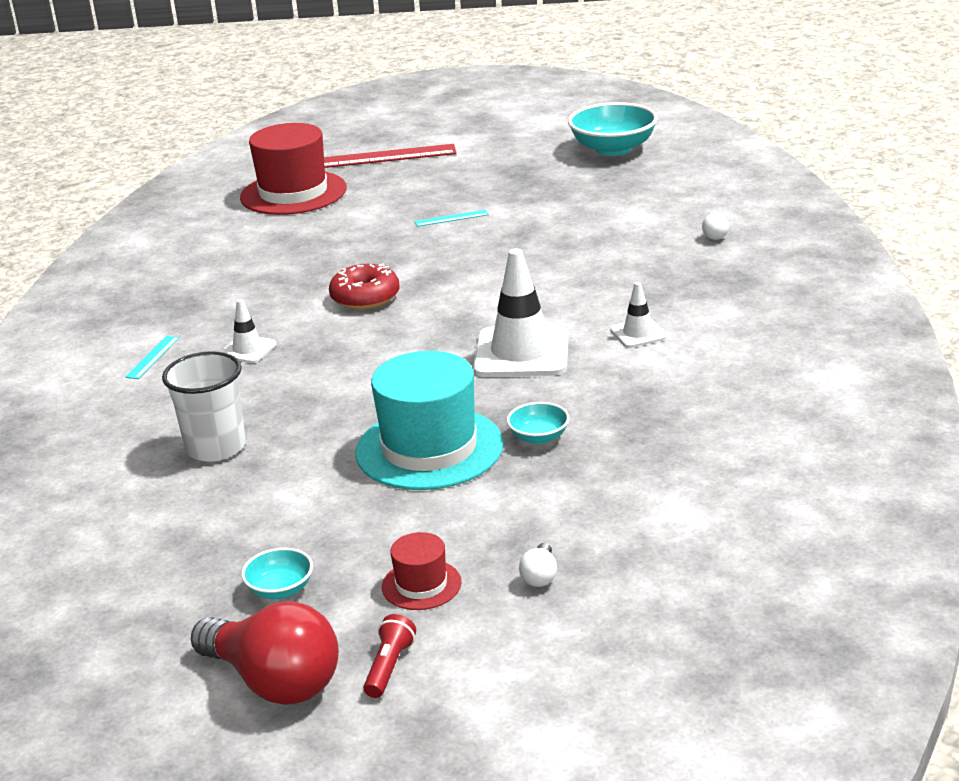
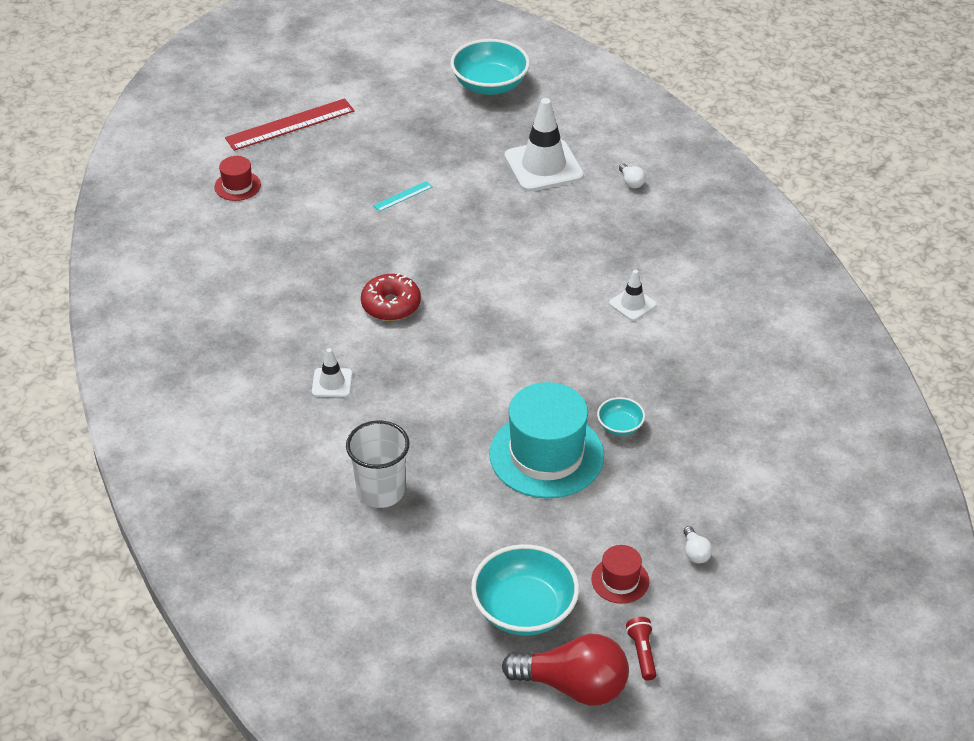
camera: 25 degrees left, 15 degrees up
turquoise ruler [125,336,179,379] -> none
red hat [240,123,347,215] -> red hat [214,156,261,201], size x0.47
turquoise bowl [241,548,313,599] -> turquoise bowl [471,544,579,636], size x2.03
white traffic cone [473,248,568,377] -> white traffic cone moved to [504,98,584,192]

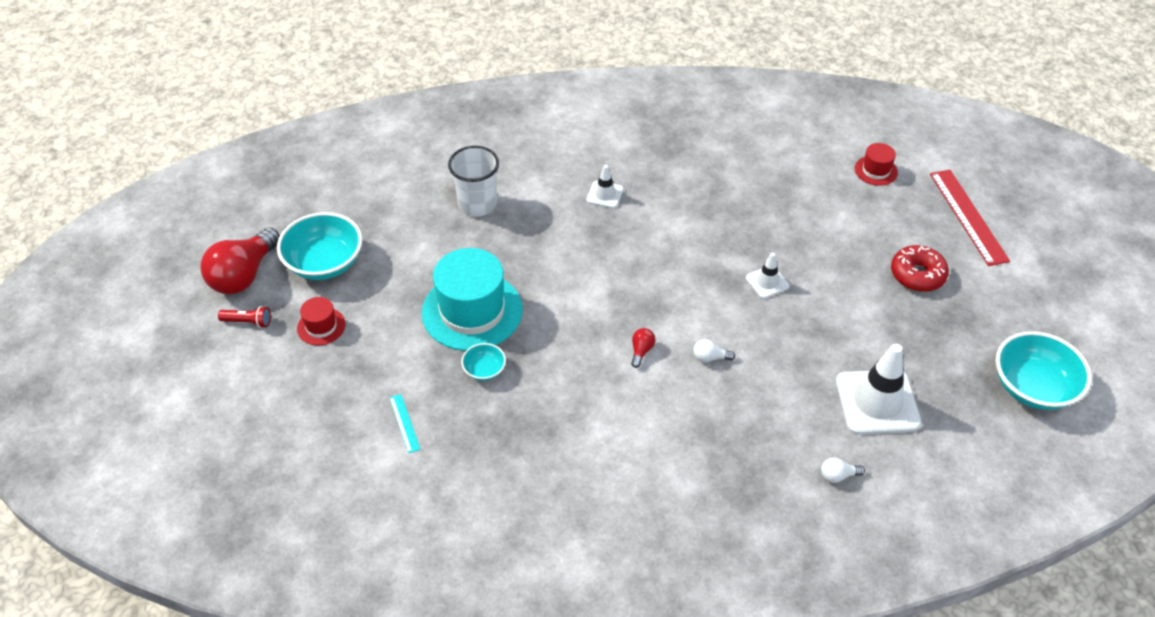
camera: 105 degrees right, 5 degrees up
red donut [361,273,421,321] -> red donut moved to [891,245,949,292]
turquoise ruler [373,181,432,212] -> turquoise ruler moved to [390,394,421,453]
white traffic cone [609,270,657,321] -> white traffic cone moved to [746,253,790,299]
white light bulb [683,526,712,563] -> white light bulb moved to [693,339,735,363]
none -> red light bulb [631,328,655,368]

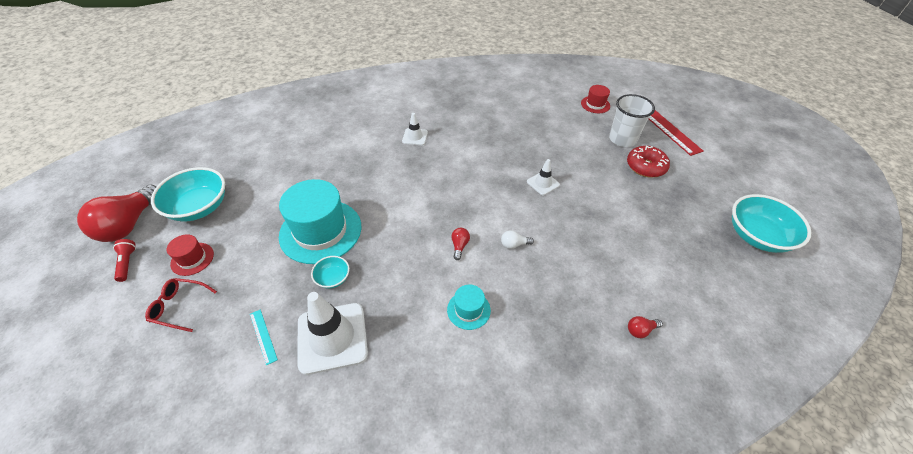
camera: 10 degrees left, 0 degrees up
red flashlight [218,306,271,328] -> red flashlight turned 105 degrees counterclockwise [113,239,136,282]
white cup [448,146,499,217] -> white cup moved to [609,94,655,147]
white light bulb [821,458,865,483] -> red light bulb [628,316,663,338]
white traffic cone [836,344,921,435] -> white traffic cone moved to [298,292,368,375]
none -> red glasses [145,278,217,332]
none -> turquoise hat [447,285,491,330]

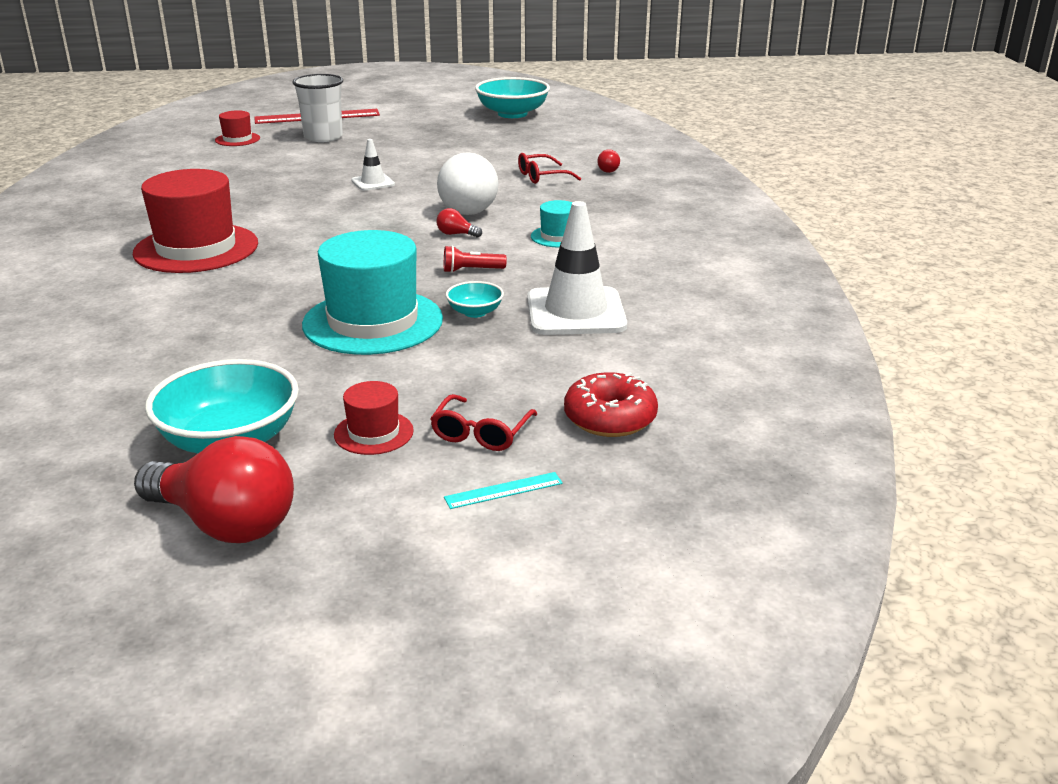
camera: 80 degrees left, 20 degrees down
red flashlight [113,239,136,282] -> red flashlight moved to [444,245,507,273]
turquoise ruler [250,310,278,365] -> turquoise ruler moved to [444,472,563,509]
white traffic cone [402,113,428,145] -> red hat [133,169,258,273]
white light bulb [501,230,534,249] -> white light bulb [437,152,498,215], size x2.42
red donut [627,146,670,178] -> red donut moved to [564,372,658,437]
none -> red glasses [518,153,581,184]

